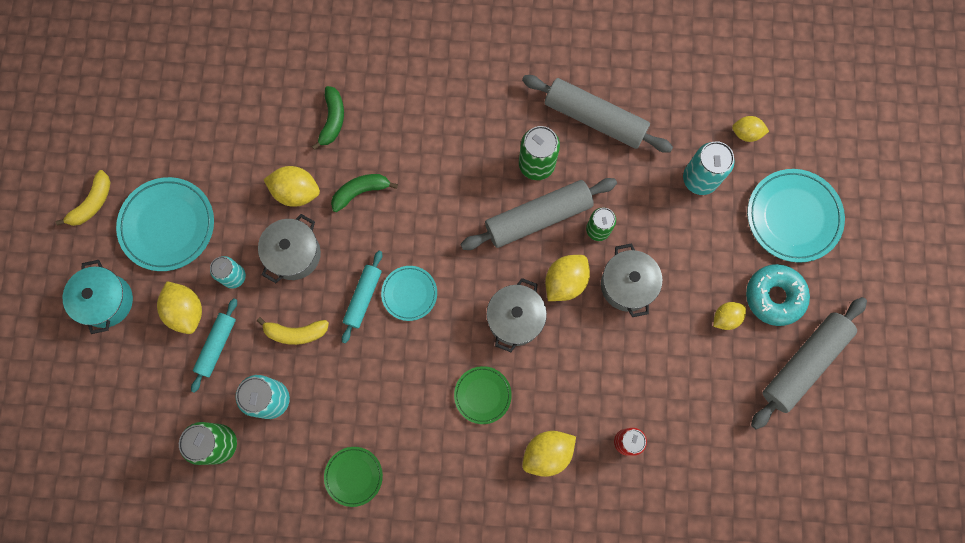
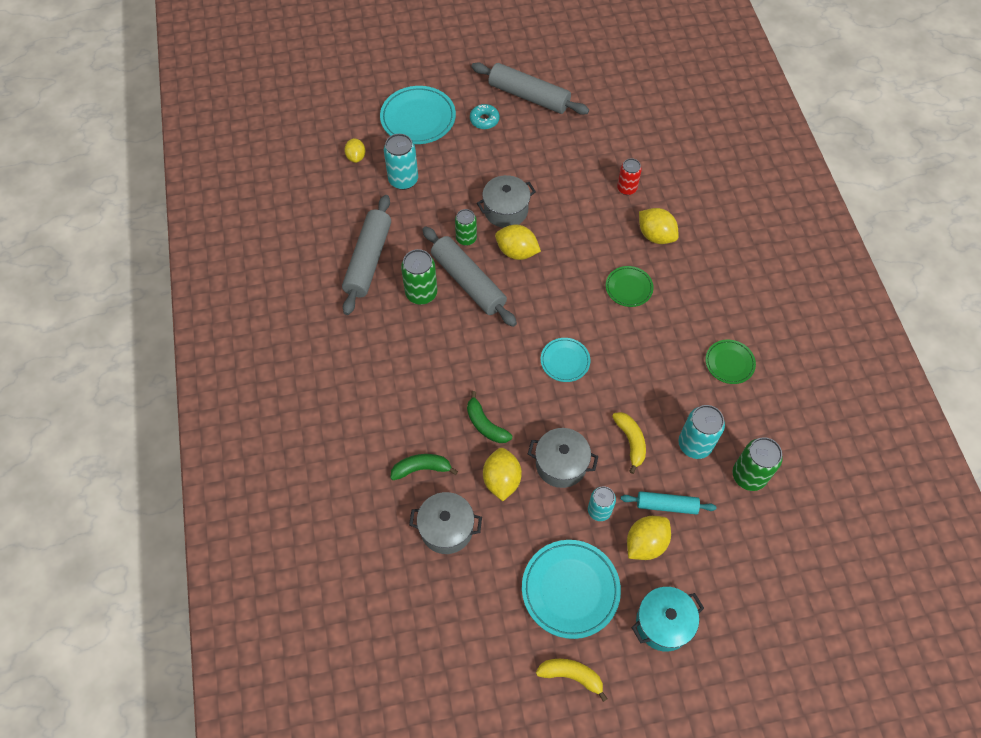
camera: 105 degrees left, 15 degrees down
turquoise rolling pin [342,251,382,343] -> none
grey pot [487,278,547,352] -> grey pot moved to [409,492,482,554]
yellow lemon [713,302,746,330] -> none
turquoise donut [746,264,810,326] -> turquoise donut [470,104,500,129], size x0.63

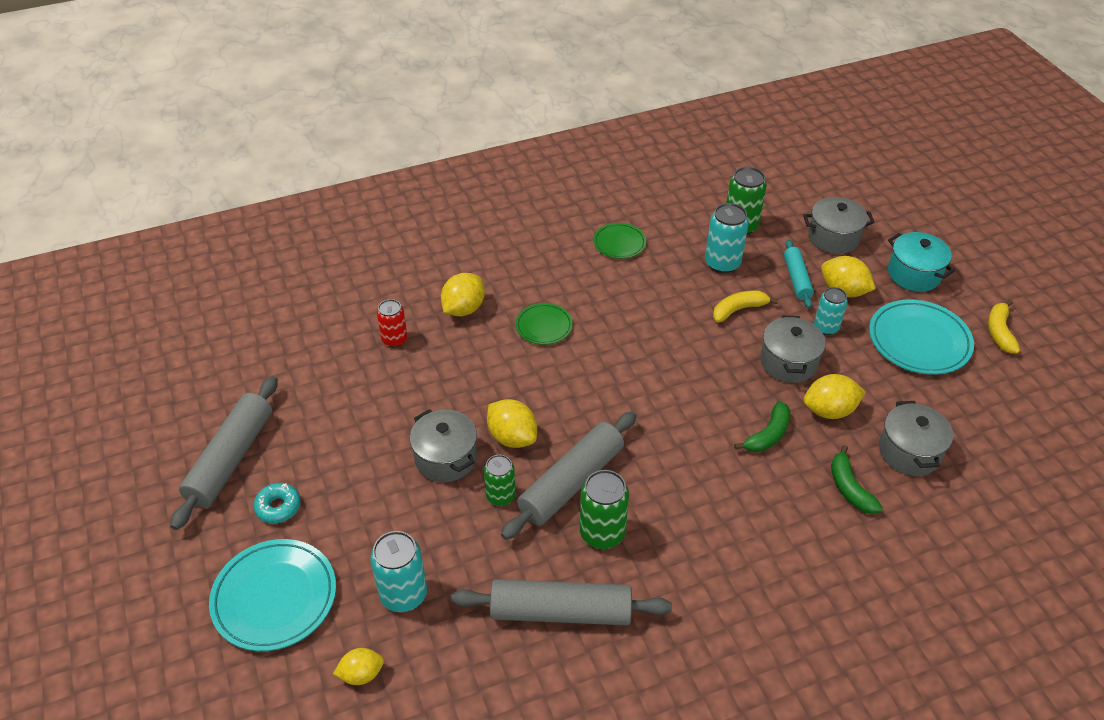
camera: 100 degrees left, 15 degrees down
yellow lemon [495,225,541,260] -> yellow lemon turned 60 degrees counterclockwise [487,399,537,448]
turquoise plate [541,338,590,382] -> none
none -> grey pot [803,197,875,254]

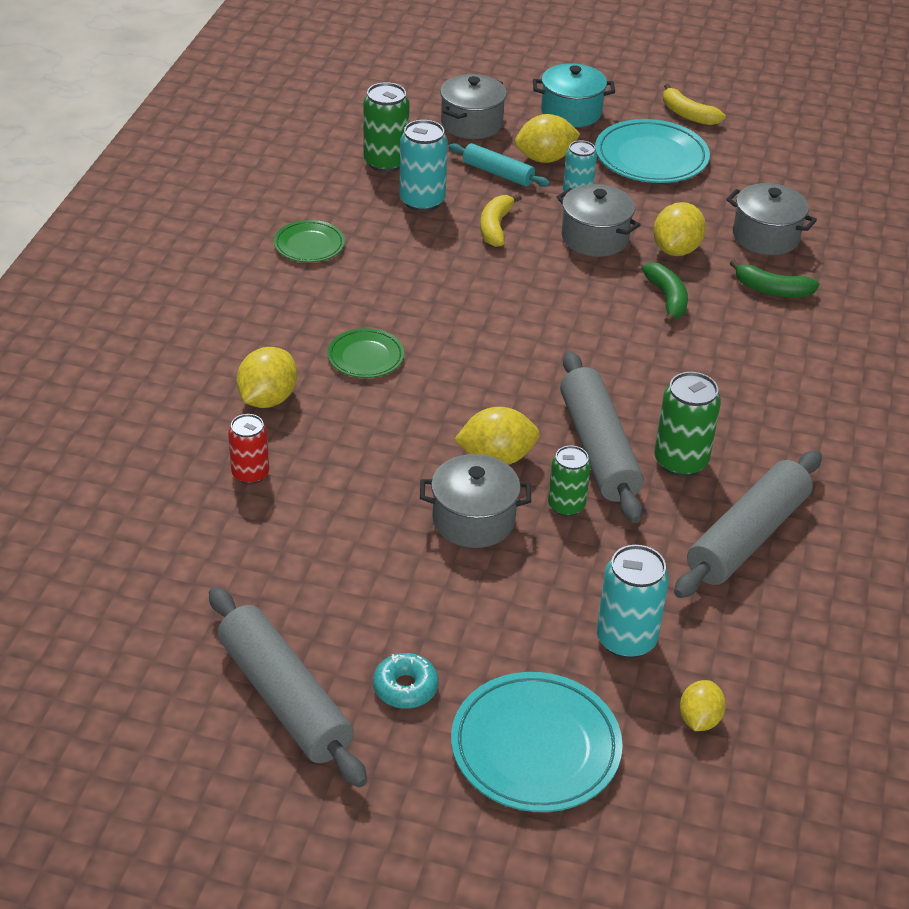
camera: 55 degrees left, 5 degrees down
yellow lemon [441,273,485,316] -> yellow lemon turned 45 degrees clockwise [236,347,297,408]

